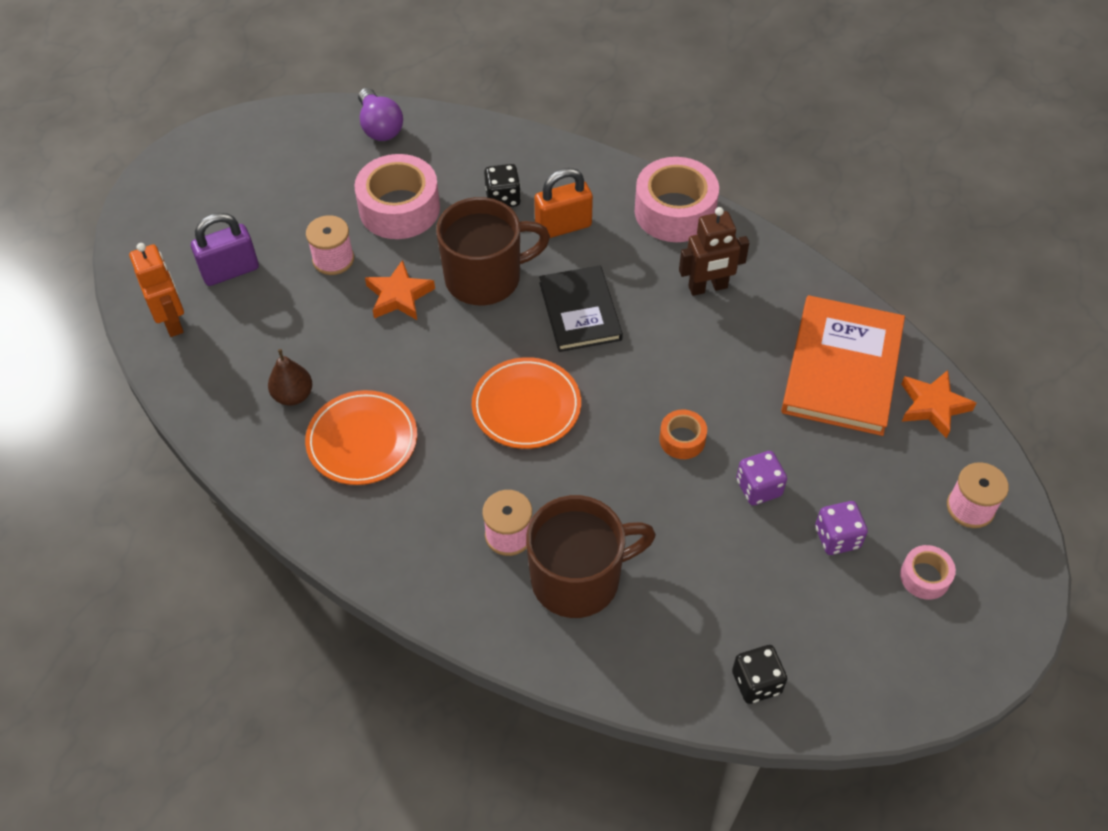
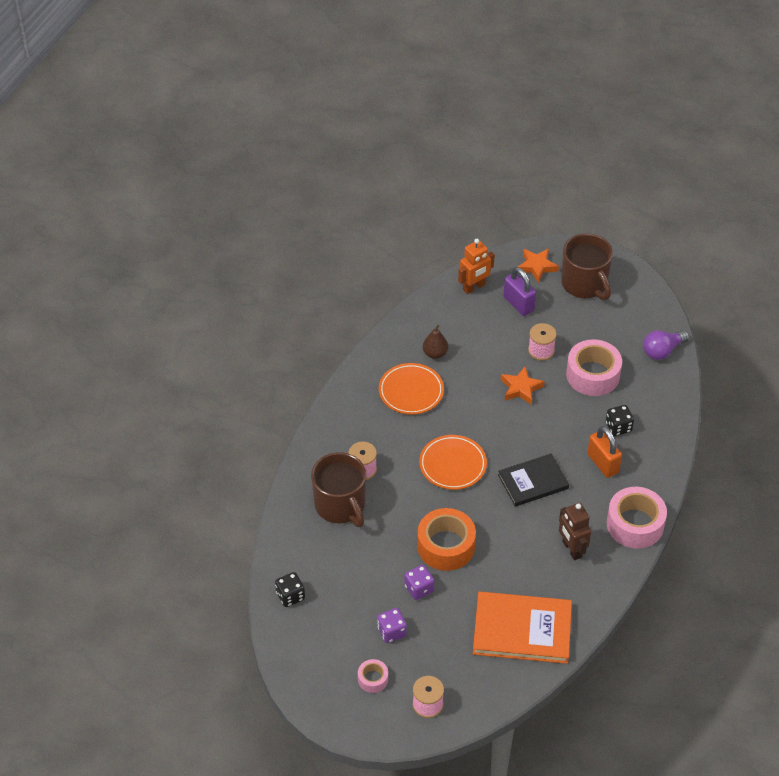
camera: 80 degrees right, 5 degrees down
brown mug [436,197,550,305] -> brown mug moved to [561,234,613,300]
orange tape [660,409,707,459] -> orange tape [417,508,476,571], size x2.00
orange star [901,370,976,439] -> orange star moved to [518,248,559,283]

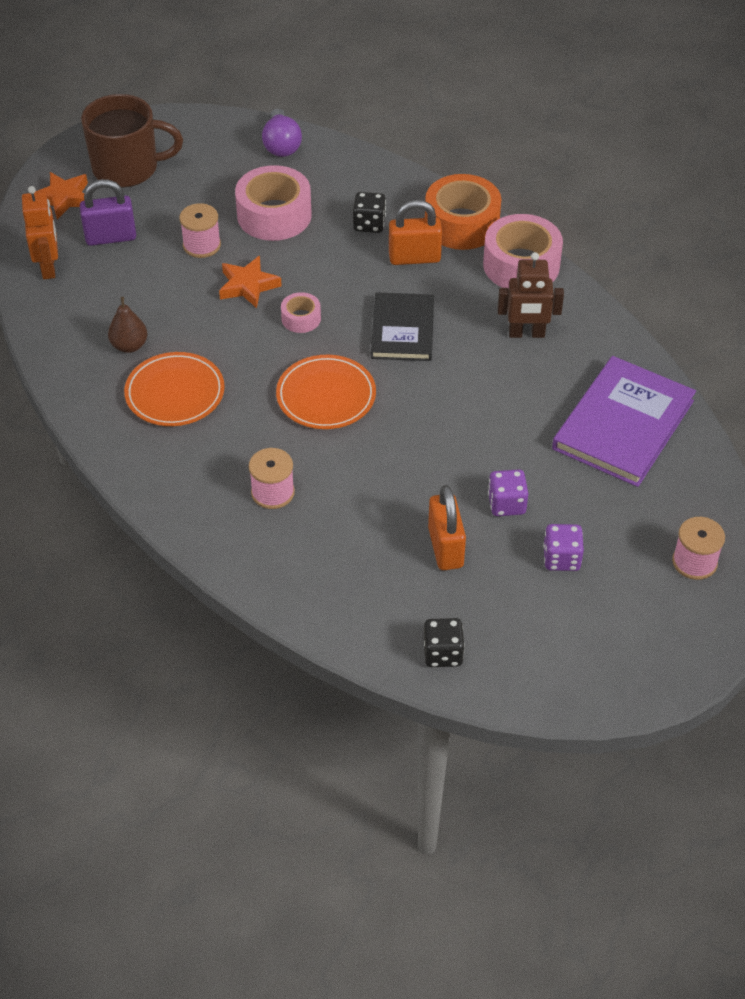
camera: 65 degrees left, 0 degrees up
brown mug [311,452,366,527] -> none
pink tape [358,659,388,693] -> pink tape moved to [281,292,321,333]
orange tape [417,508,476,571] -> orange tape moved to [425,174,501,250]
orange book [473,592,572,664] -> purple book [552,356,696,487]
none -> orange padlock [428,485,466,570]

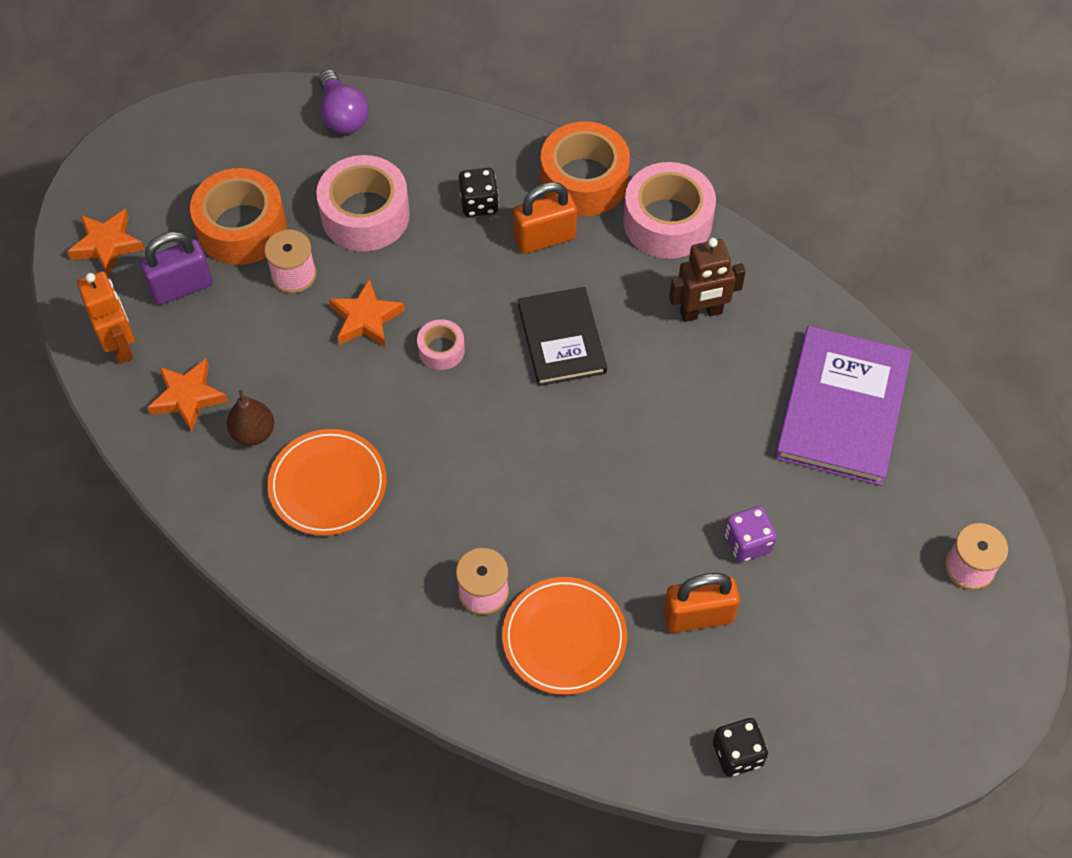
camera: 15 degrees left, 10 degrees up
brown mug [81,94,183,187] -> none
orange plate [276,355,376,429] -> orange plate moved to [502,577,627,695]
orange padlock [428,485,466,570] -> orange padlock turned 75 degrees counterclockwise [664,573,740,633]
purple dice [543,524,584,571] -> none
none -> orange star [147,359,228,432]
none -> orange tape [190,168,287,265]

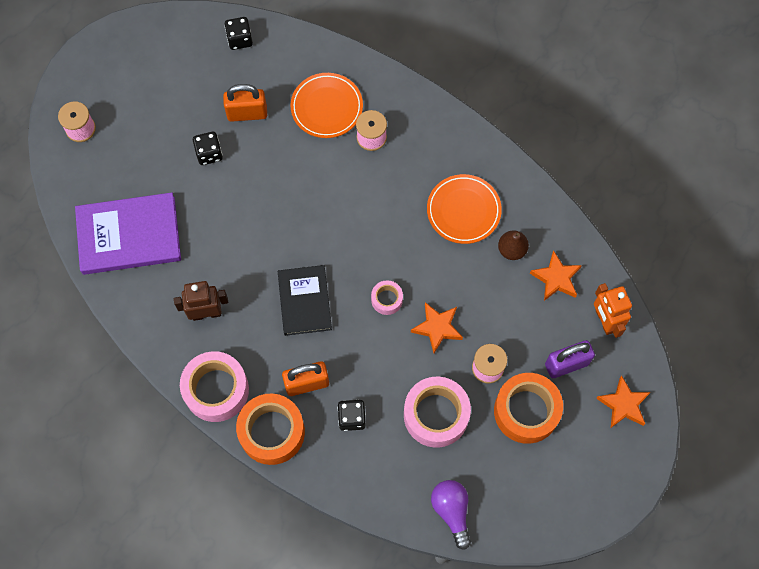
camera: 175 degrees left, 10 degrees up
purple dice [724,506,777,563] -> black dice [193,132,223,165]
purple book [775,326,912,486] -> purple book turned 60 degrees clockwise [75,192,181,275]

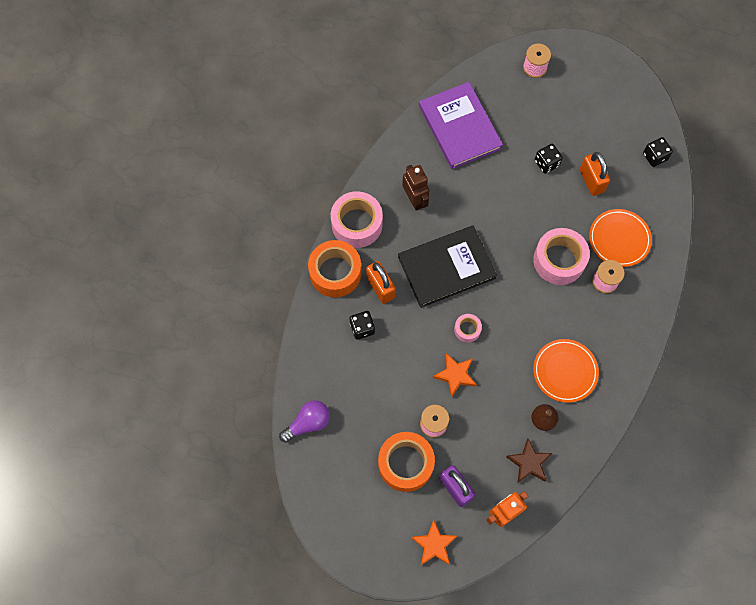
camera: 75 degrees right, 0 degrees up
black book [278,265,332,336] -> black book [398,226,497,308], size x1.50
pink tape [404,376,471,448] -> pink tape moved to [533,228,590,285]
orange star [530,250,582,301] -> brown star [506,439,552,483]

